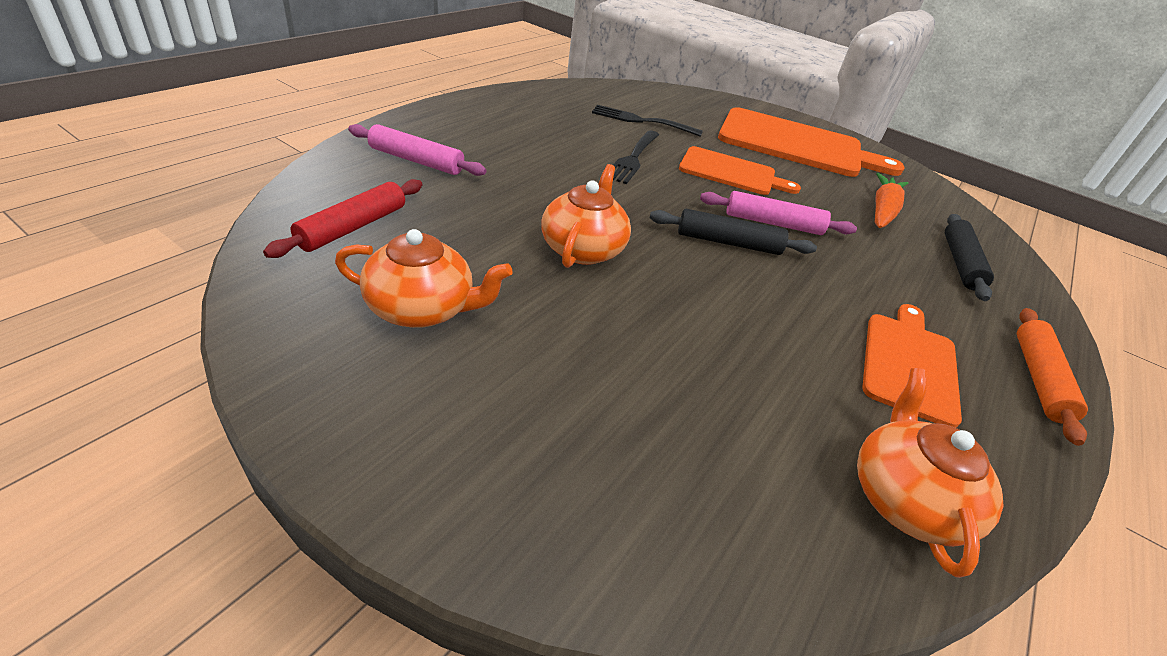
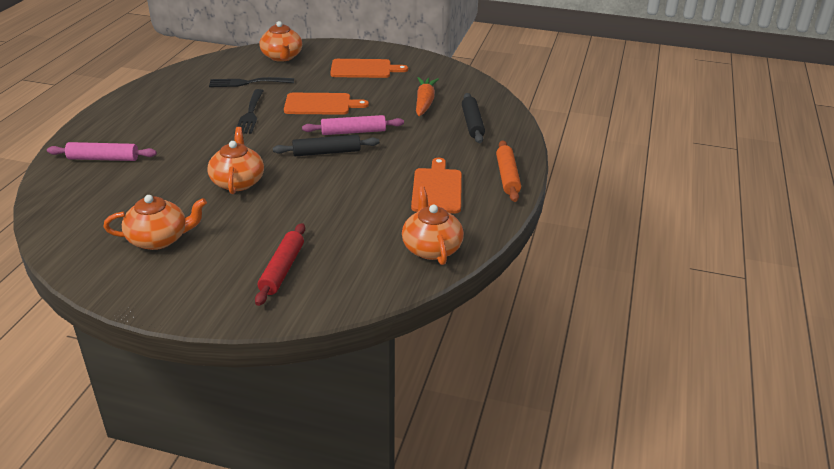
camera: 15 degrees left, 5 degrees down
red rolling pin [263,179,422,258] -> red rolling pin moved to [255,223,305,306]
orange cutting board [718,107,905,177] -> orange cutting board [330,59,408,78], size x0.59
none -> orange teapot [260,21,302,62]

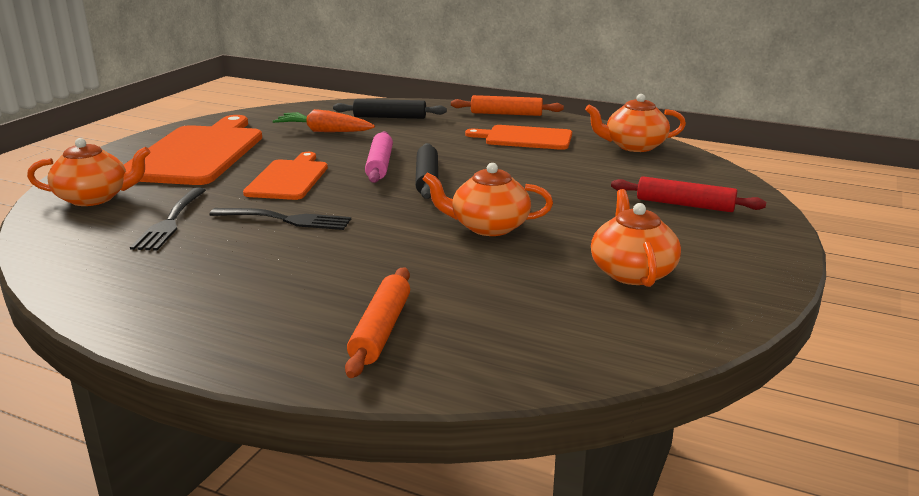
camera: 80 degrees left, 10 degrees down
pink rolling pin [47,142,157,161] -> orange rolling pin [345,267,410,378]
orange cutting board [330,59,408,78] -> orange cutting board [124,115,262,185], size x1.70

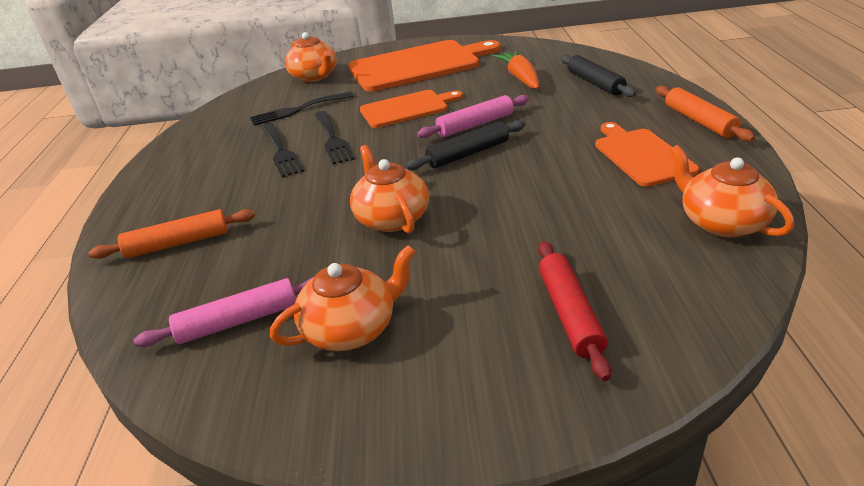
camera: 65 degrees right, 10 degrees up
none -> pink rolling pin [134,277,314,347]
none -> black fork [262,123,304,178]

